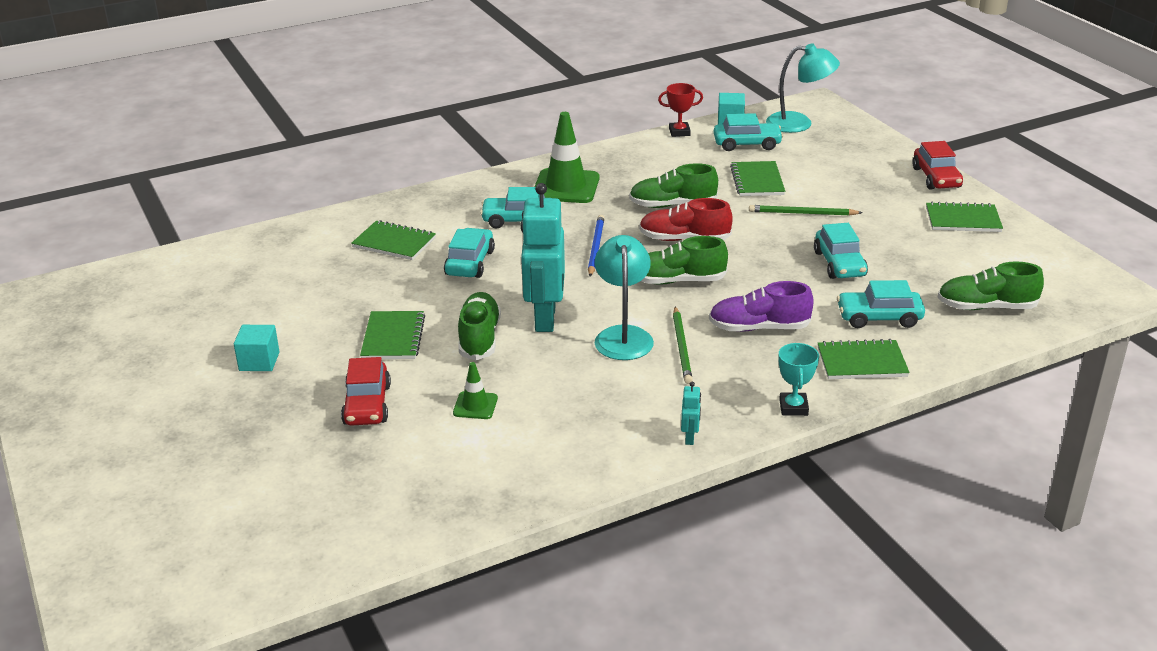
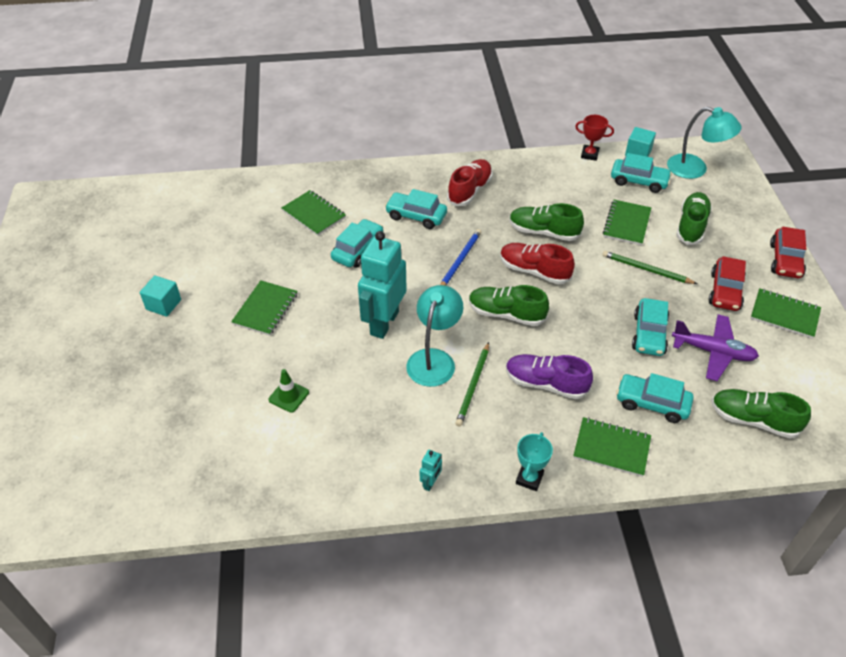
camera: 20 degrees right, 15 degrees up
red car [341,357,391,426] -> red car moved to [709,256,746,311]
green shoe [458,292,501,360] -> green shoe moved to [676,192,712,245]
green traffic cone [534,112,600,203] -> red shoe [447,159,493,206]
none -> purple plane [672,314,759,381]

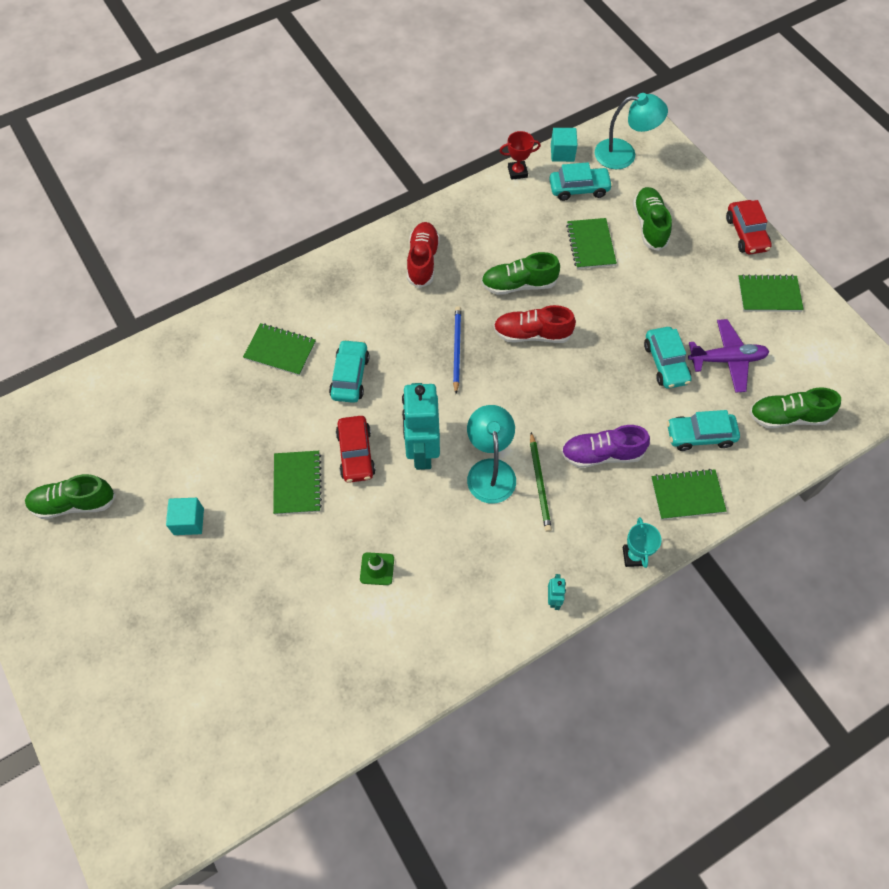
camera: 25 degrees left, 15 degrees up
turquoise car [385,189,447,229] -> none
green shoe [469,285,549,326] -> green shoe moved to [25,474,116,519]
green pencil [602,251,697,284] -> none
red car [709,256,746,311] -> red car moved to [336,416,376,483]

